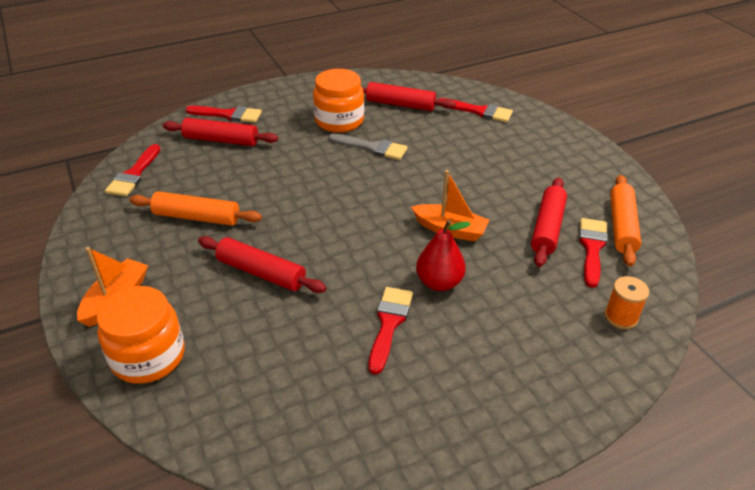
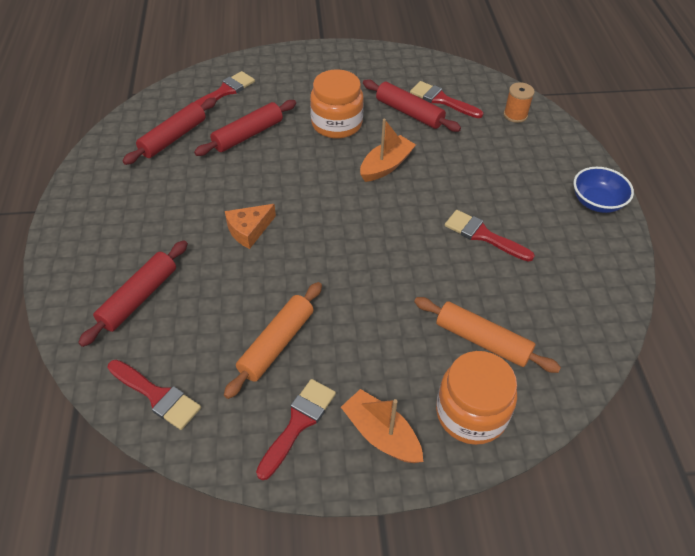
camera: 70 degrees left, 10 degrees up
red brush [186,106,262,123] -> red brush moved to [256,379,336,480]
red rolling pin [198,236,326,293] -> red rolling pin moved to [194,100,296,156]
orange jar [313,69,364,133] -> orange jar moved to [310,69,364,139]
grey brush [328,133,407,160] -> none
red pear [416,220,471,291] -> none
orange rolling pin [610,175,641,267] -> orange rolling pin moved to [414,297,561,373]
none -> orange cheese [225,204,276,249]
none -> blue bowl [573,167,634,213]

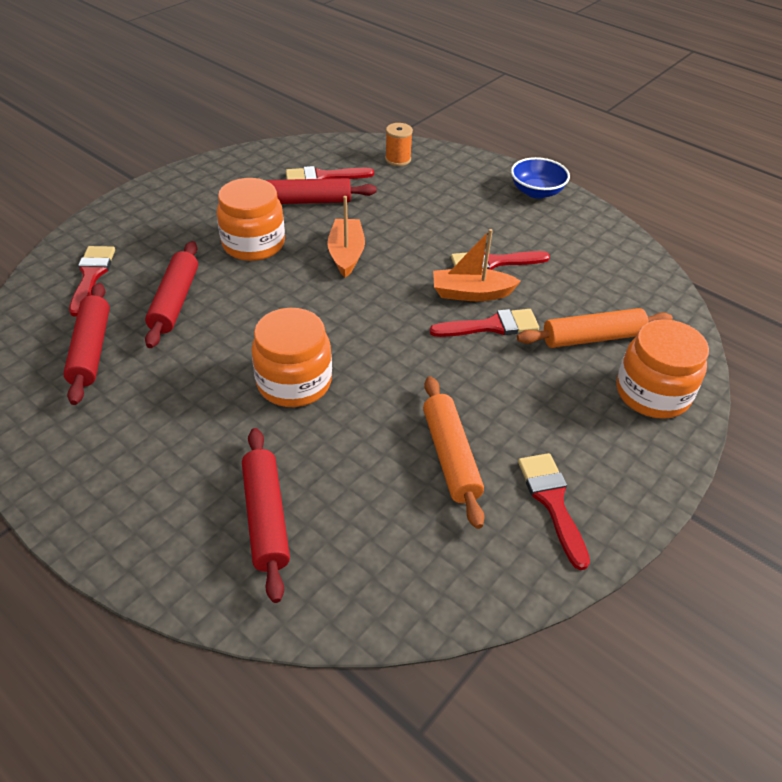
camera: 45 degrees left, 5 degrees down
red brush [108,360,201,430] -> red brush moved to [430,309,539,337]
orange cheese [225,204,276,249] -> orange jar [251,308,332,407]
orange boat [341,389,423,463] -> orange boat moved to [433,229,521,301]

